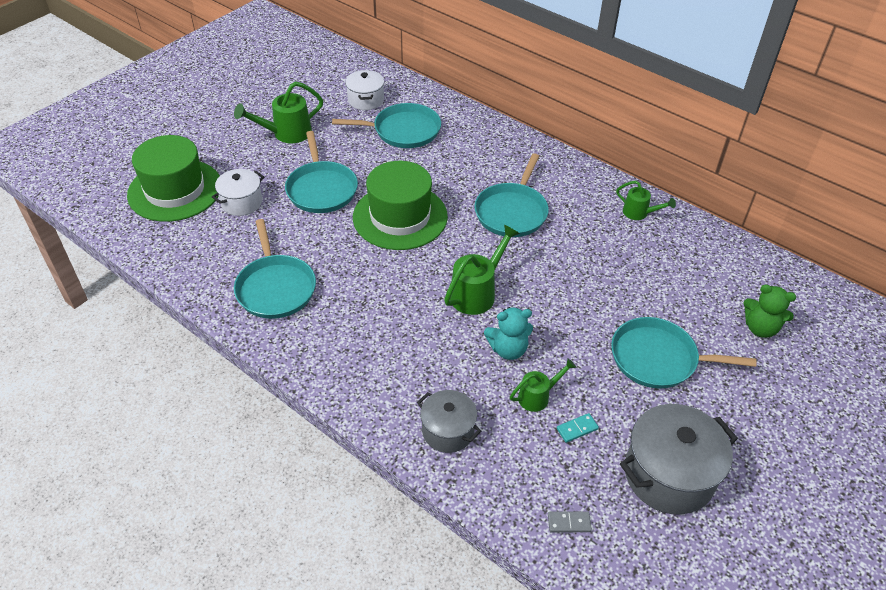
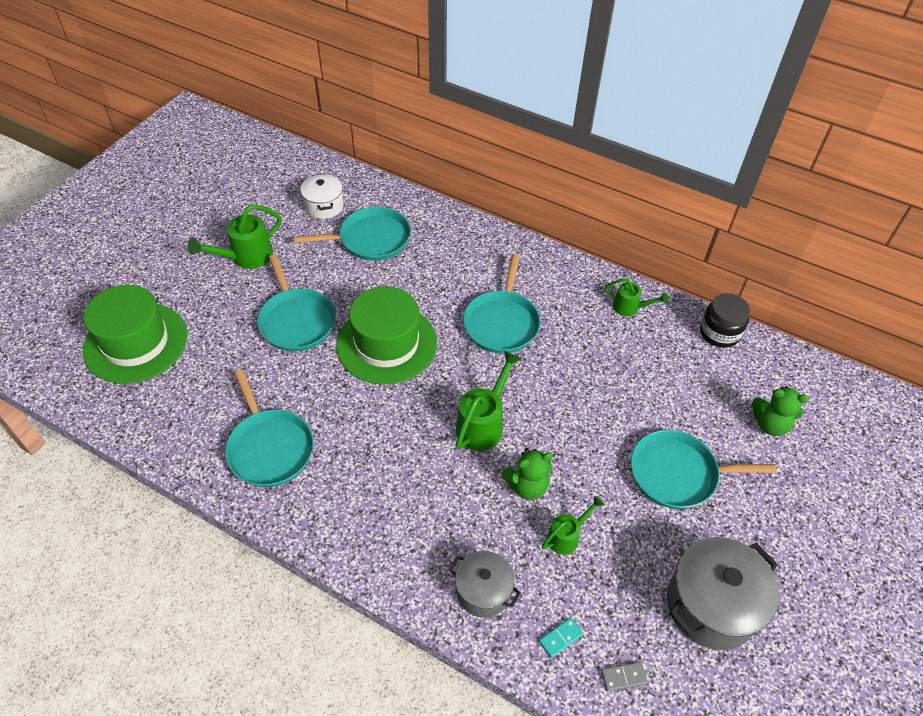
camera: 10 degrees left, 5 degrees up
white pot [212,169,264,216] -> none
turquoise teddy bear [484,307,533,360] -> green teddy bear [501,448,553,500]
turquoise domino [557,413,599,443] -> turquoise domino moved to [539,617,583,658]
none -> black jar [700,293,750,348]

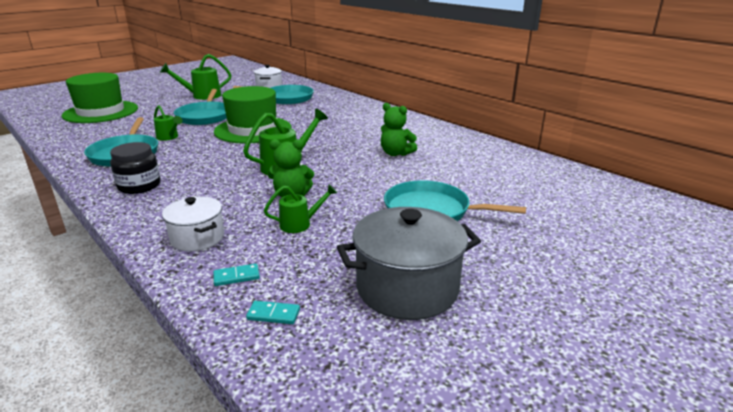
camera: 20 degrees right, 25 degrees down
grey pot [449,551,521,618] -> white pot [162,196,224,252]
turquoise pan [463,254,541,354] -> none
grey domino [601,662,648,691] -> turquoise domino [246,301,300,324]
green watering can [605,278,668,316] -> green watering can moved to [154,105,182,141]
black jar [700,293,750,348] -> black jar moved to [110,142,161,194]
green teddy bear [752,386,809,436] -> green teddy bear moved to [381,103,417,156]

